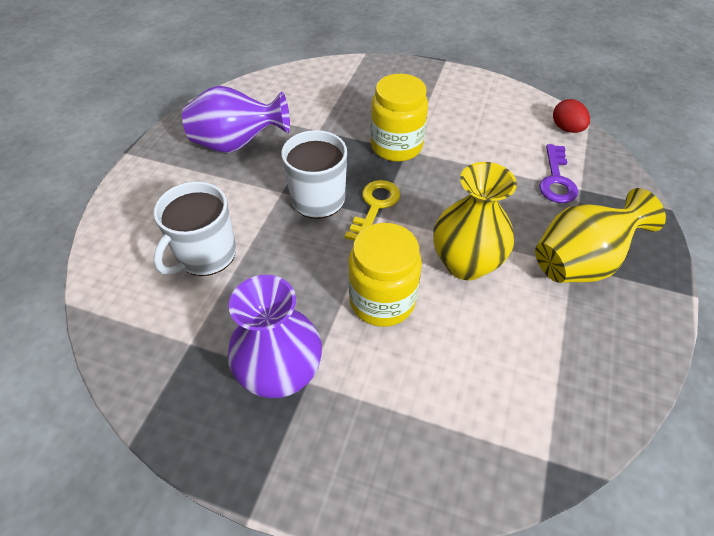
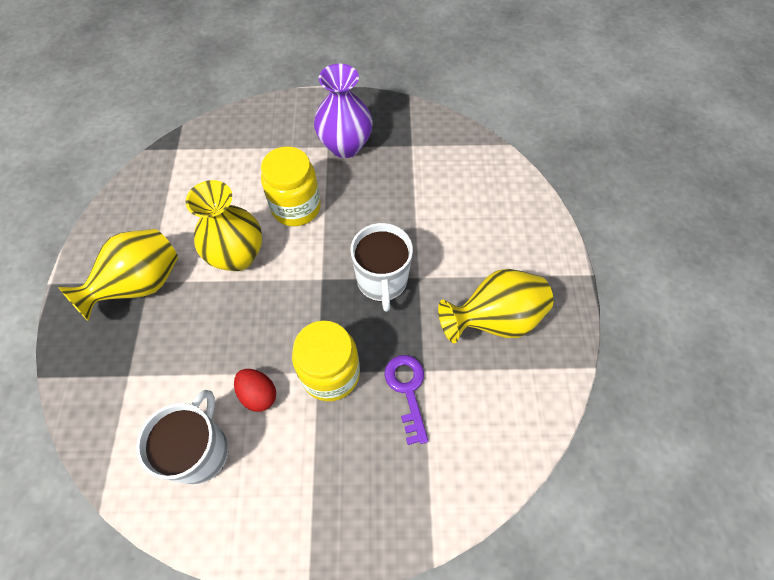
camera: 160 degrees right, 10 degrees up
white mug [153,181,236,276] -> white mug moved to [136,390,229,484]
purple vase [182,86,290,153] -> yellow vase [438,269,553,343]
yellow key [345,180,400,241] -> none
purple key [539,144,578,203] -> purple key moved to [384,355,428,445]
red egg [553,99,590,133] -> red egg moved to [234,369,276,412]

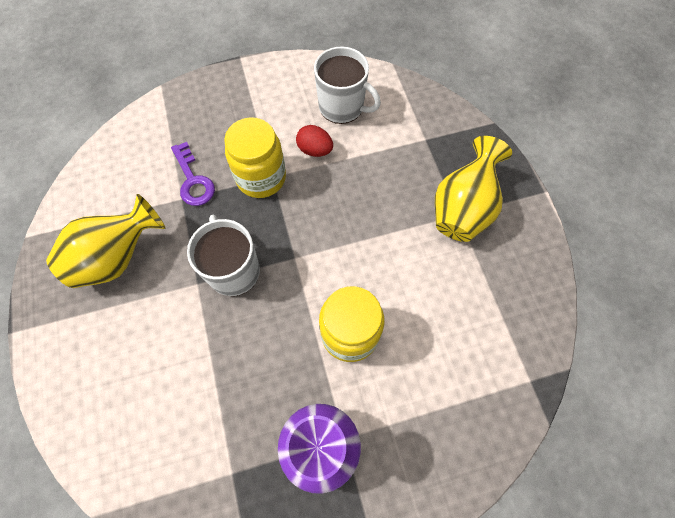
camera: 165 degrees right, 5 degrees up
white mug [136,390,229,484] -> white mug turned 60 degrees counterclockwise [314,47,381,124]
yellow vase [186,180,262,271] -> none

